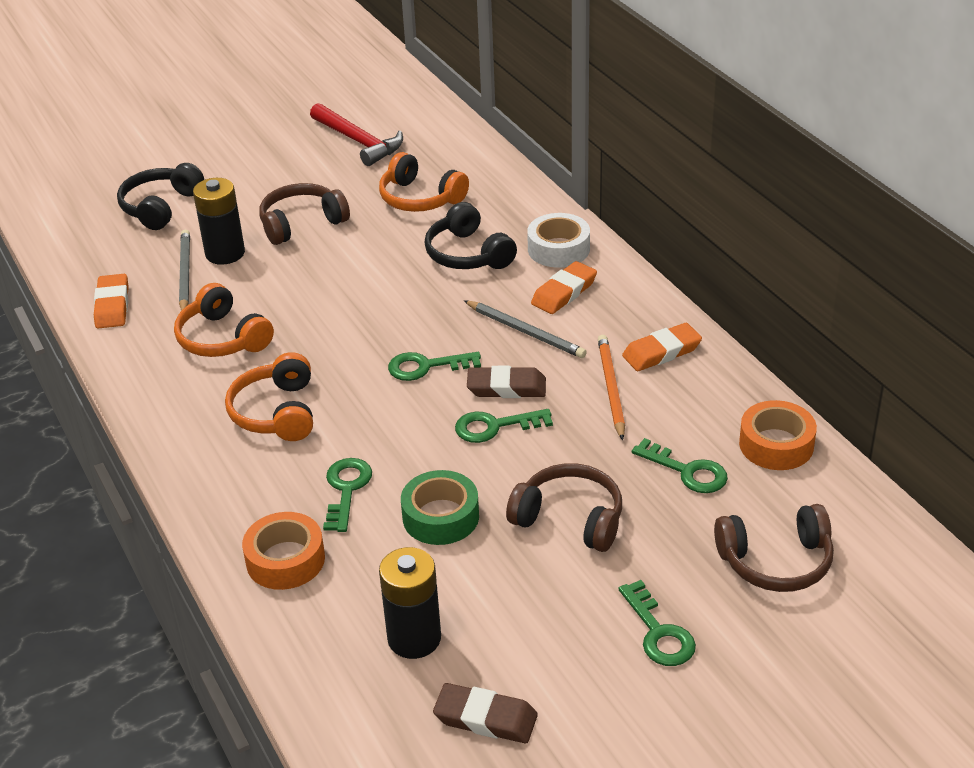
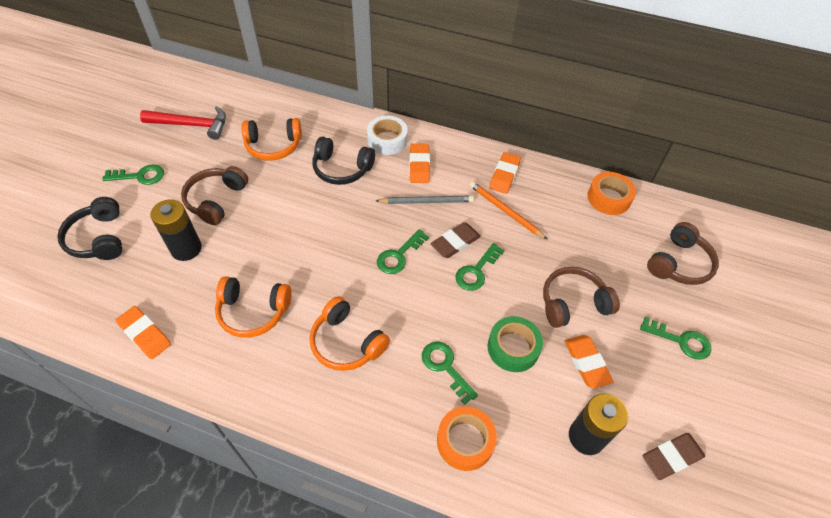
camera: 45 degrees left, 15 degrees up
grey pencil [179,230,190,311] -> none
green key [632,438,728,493] -> green key moved to [102,164,164,185]
none -> orange eraser [564,335,614,389]

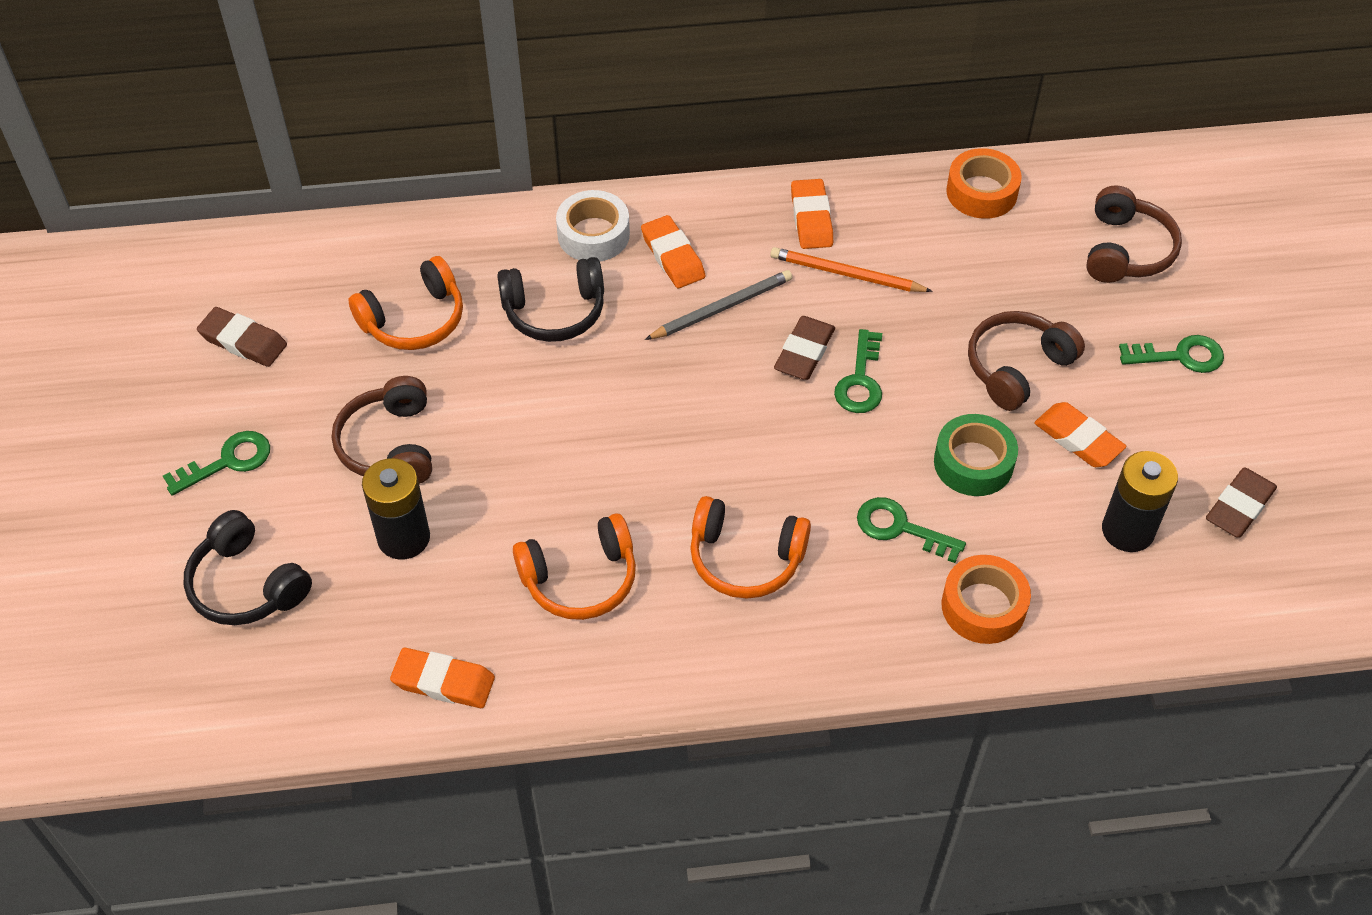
camera: 25 degrees left, 0 degrees up
red hammer [140,106,226,140] -> brown eraser [197,307,287,367]
green key [377,229,429,274] -> none

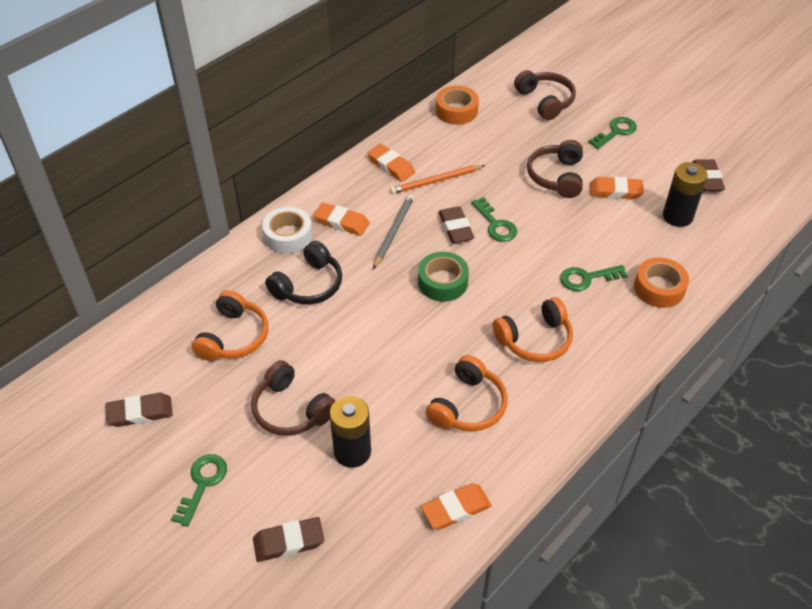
camera: 40 degrees left, 5 degrees down
black headphones [184,510,312,625] -> brown eraser [253,517,324,562]
green tape [934,414,1018,496] -> green tape moved to [418,252,469,302]

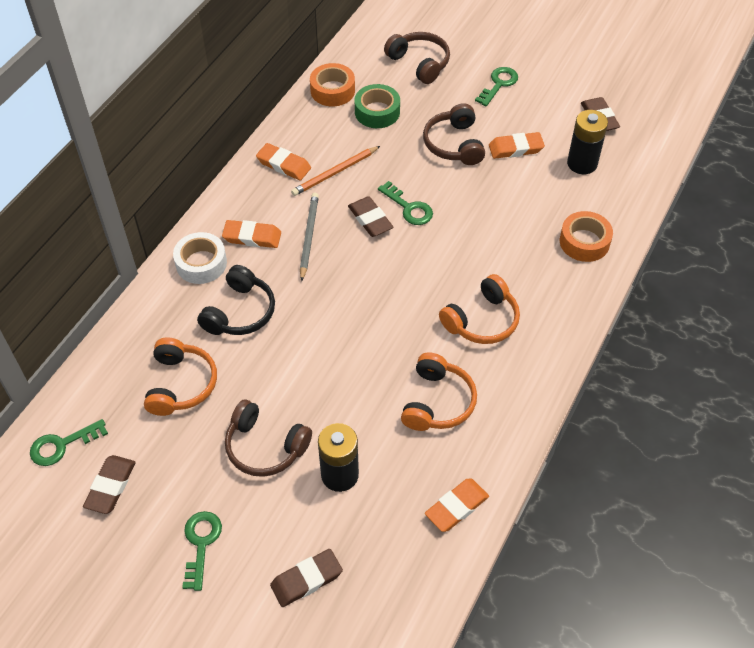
camera: 15 degrees left, 5 degrees up
brown eraser [105,393,173,427] -> brown eraser turned 45 degrees counterclockwise [83,455,136,514]
green tape [418,252,469,302] -> green tape moved to [355,84,400,128]
green key [560,265,628,291] -> green key moved to [30,419,108,466]

